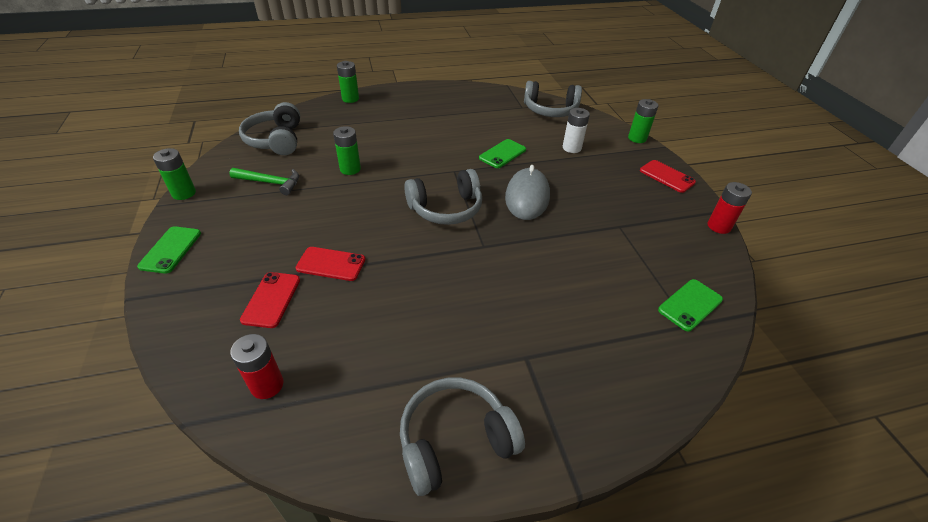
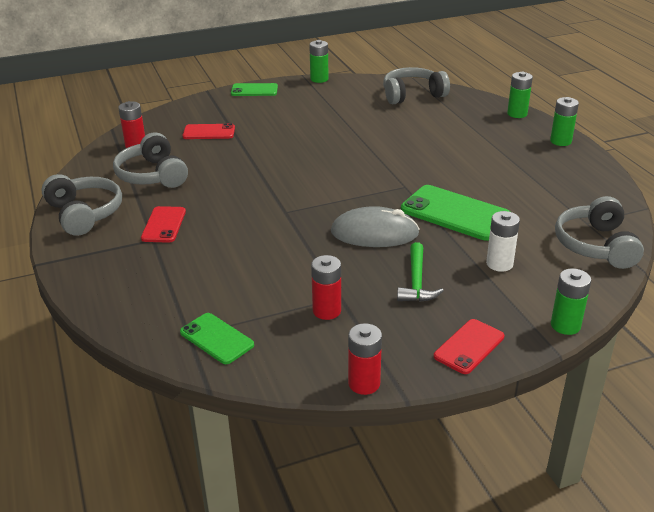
camera: 85 degrees right, 10 degrees down
green hammer [229,168,299,195] -> green hammer moved to [397,242,444,302]
red phone [296,247,365,281] -> red phone moved to [141,206,186,243]
green battery [333,126,361,175] -> green battery moved to [550,97,579,146]
grey headphones [404,169,482,225] -> grey headphones moved to [113,132,188,188]
green phone [479,139,526,168] -> green phone [401,185,510,241], size x1.70
none -> red battery [311,255,341,320]

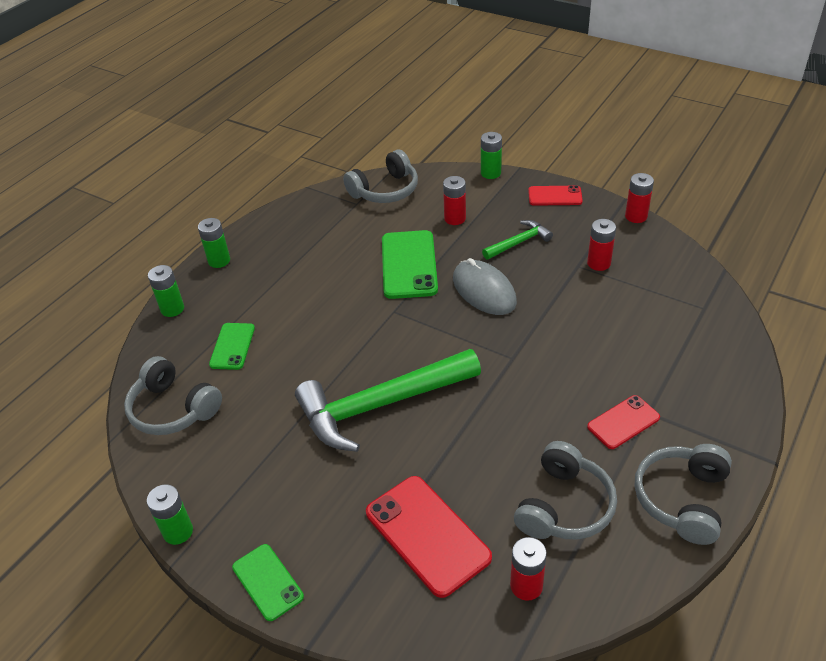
camera: 125 degrees left, 10 degrees up
green phone [180,313,254,364] -> green phone moved to [209,323,255,370]
red phone [183,123,235,139] -> red phone [366,476,492,598], size x1.70
white battery [486,211,520,272] -> red battery [443,176,466,225]
none -> green hammer [295,349,481,452]

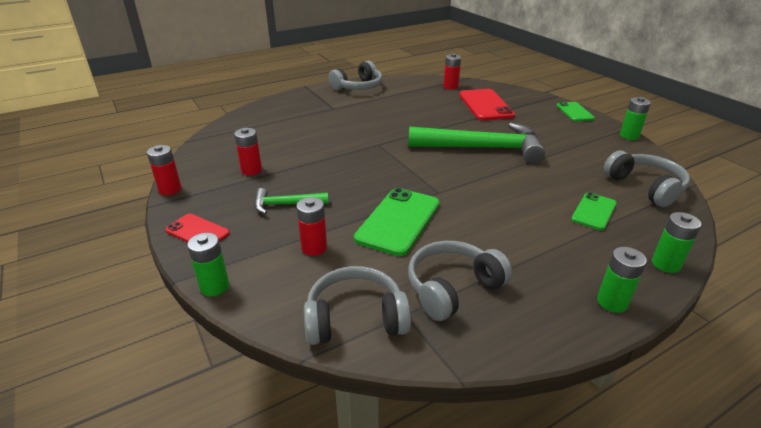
camera: 155 degrees left, 10 degrees down
grey mouse [453,258,517,315] -> none
grey headphones [514,441,617,540] -> grey headphones moved to [408,241,512,321]
red phone [587,395,660,449] -> none

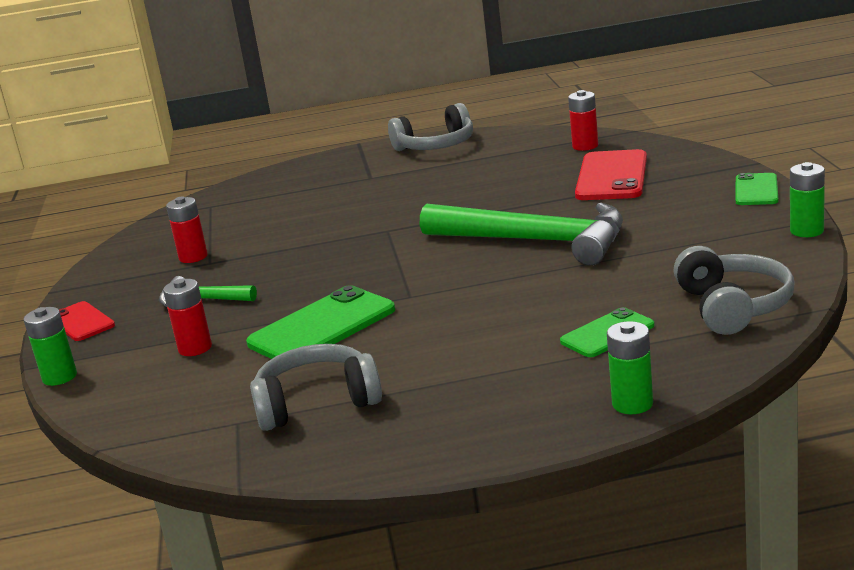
camera: 25 degrees right, 10 degrees down
red battery [147,145,181,195] -> none
grey headphones [304,266,411,345] -> none
green battery [597,247,647,313] -> none

